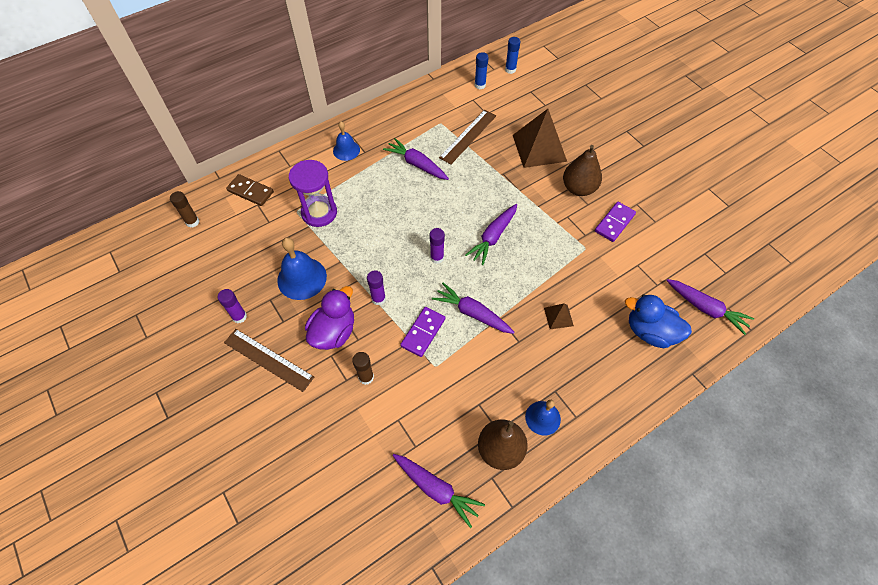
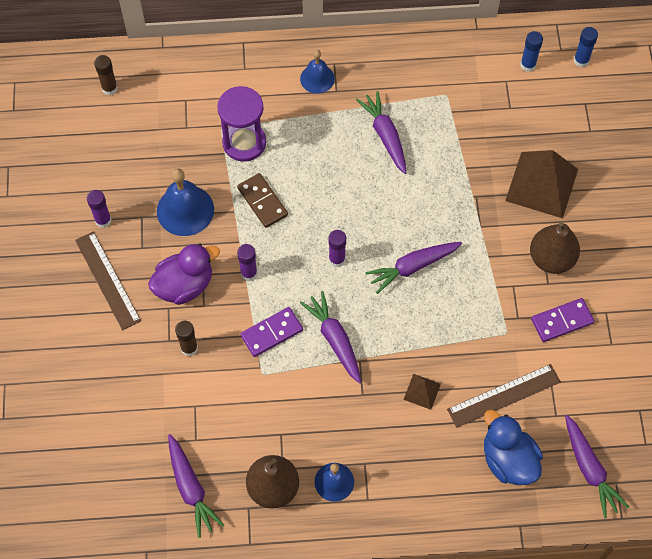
camera: 30 degrees right, 5 degrees up
brown domino [226,174,274,206] -> brown domino moved to [237,173,288,228]
brown ruler [439,110,496,164] -> brown ruler moved to [447,364,561,428]

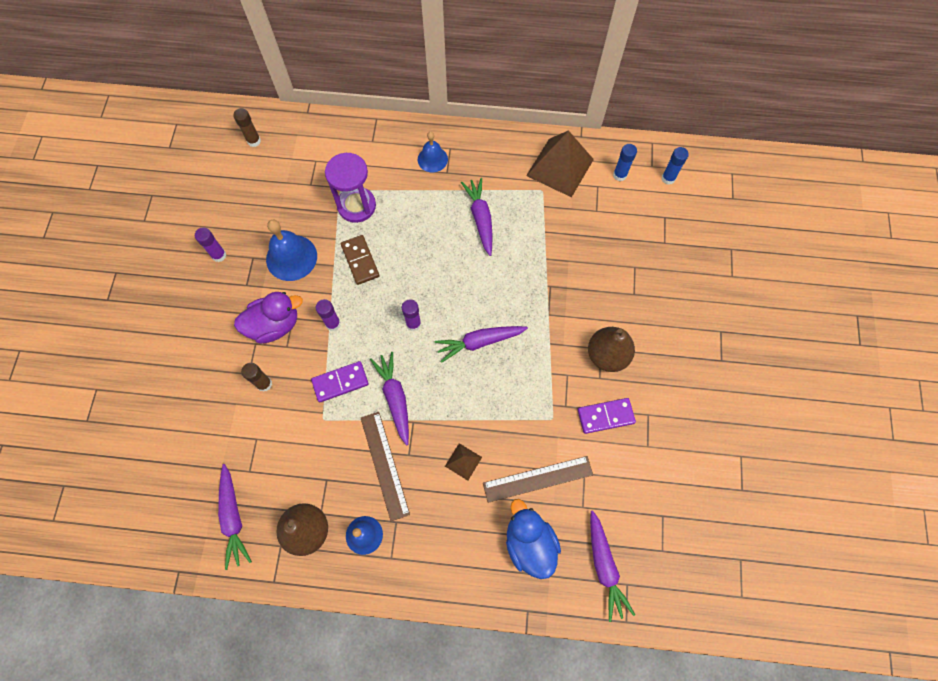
camera: 10 degrees right, 5 degrees up
brown ruler [75,232,141,330] -> brown ruler moved to [361,412,410,521]
brown pyramid [505,150,578,218] -> brown pyramid moved to [526,130,594,197]

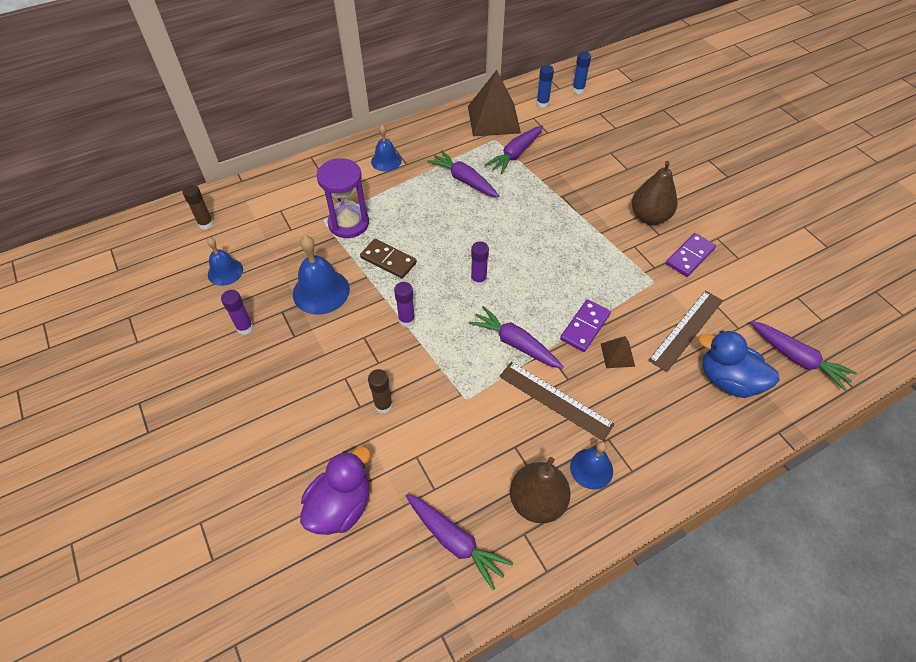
camera: 35 degrees left, 15 degrees down
purple duck [234,292,303,344] -> purple duck moved to [300,447,370,535]
purple domino [311,361,369,402] -> purple domino moved to [560,299,611,352]
purple carrot [435,326,528,363] -> purple carrot moved to [485,125,543,174]
none -> blue bell [207,238,243,286]

